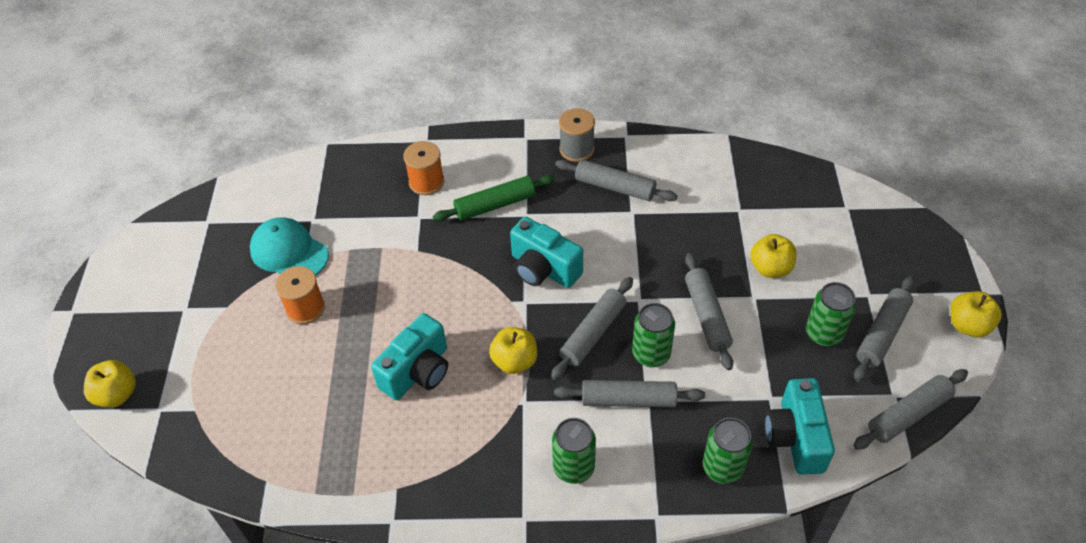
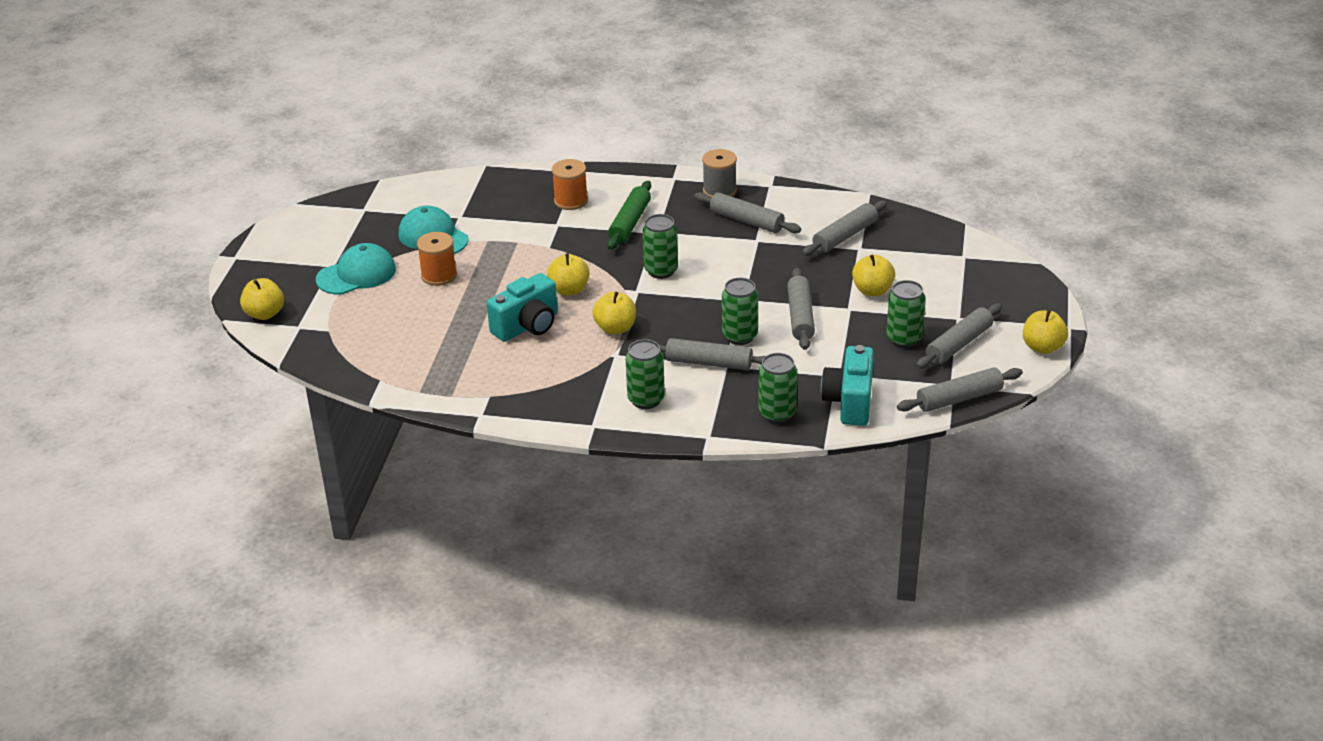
camera: 10 degrees right, 15 degrees down
green rolling pin [433,175,555,221] -> green rolling pin turned 60 degrees counterclockwise [607,181,651,250]
turquoise camera [510,217,583,288] -> green can [643,214,678,279]
grey rolling pin [551,277,633,380] -> grey rolling pin moved to [802,200,887,256]
none -> turquoise cap [316,243,396,295]
none -> yellow apple [547,253,590,296]

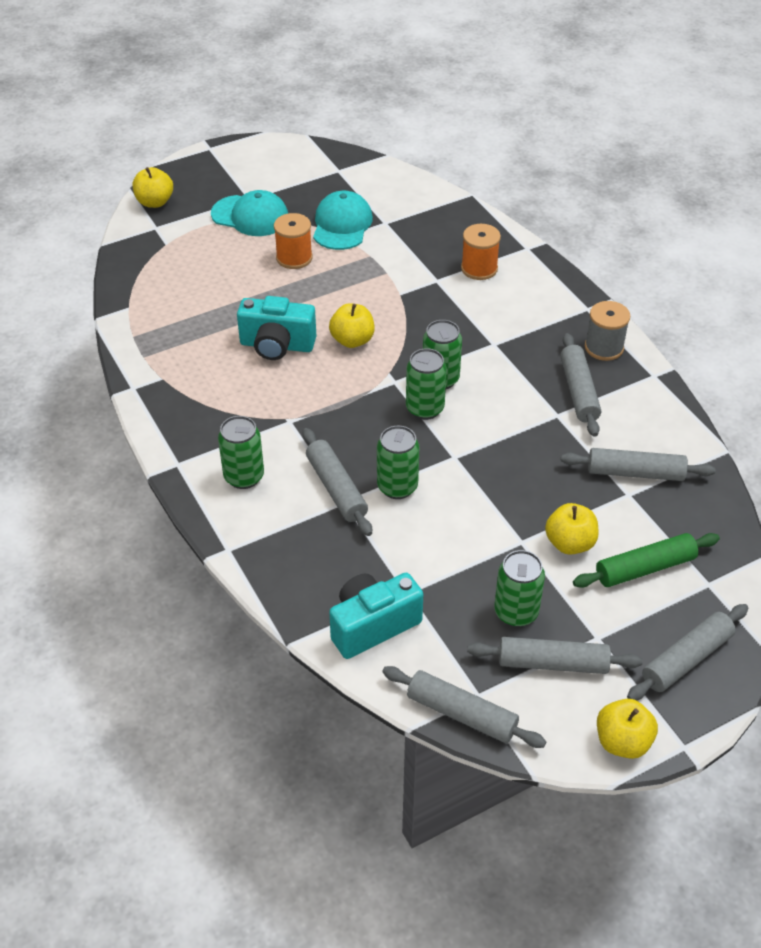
camera: 50 degrees right, 10 degrees up
yellow apple [592,291,636,334] -> none
green rolling pin [607,181,651,250] -> green rolling pin moved to [573,533,720,588]
green can [759,353,797,423] -> green can moved to [406,348,447,420]
grey rolling pin [787,268,815,350] -> grey rolling pin moved to [627,604,748,701]

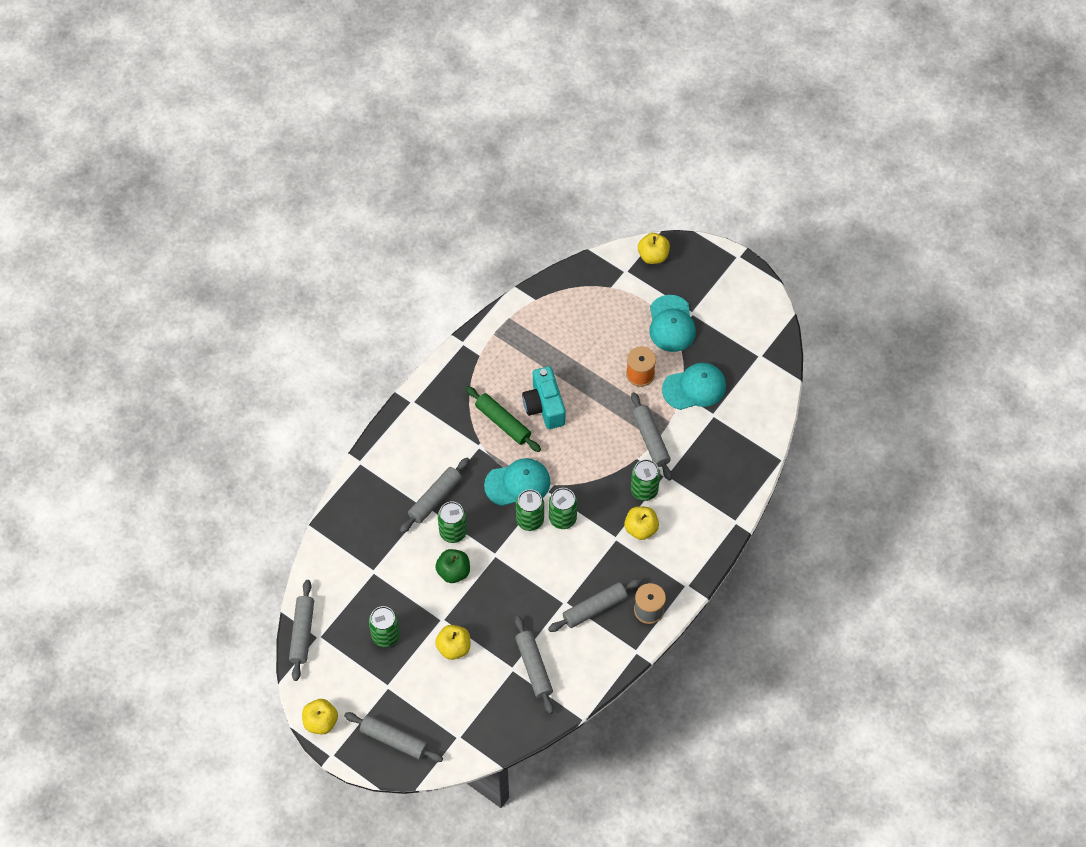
camera: 65 degrees right, 15 degrees up
green can [218,416,264,489] -> green can moved to [631,459,660,501]
yellow apple [329,303,375,348] -> yellow apple moved to [624,506,659,540]
turquoise camera [329,573,423,659] -> none
orange spool [461,224,501,280] -> none
grey rolling pin [467,637,643,674] -> grey rolling pin moved to [631,392,672,480]
green rolling pin [573,533,720,588] -> green rolling pin moved to [466,386,541,452]
none -> green apple [435,549,470,583]
none -> turquoise cap [484,458,550,506]

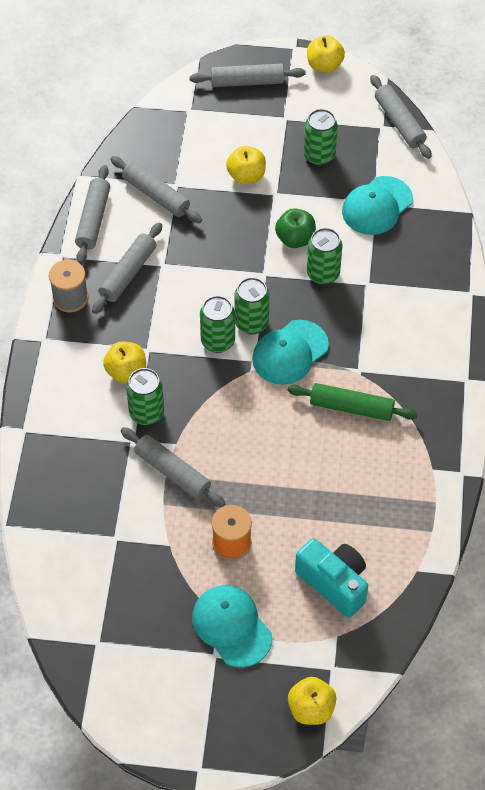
camera: 150 degrees right, 5 degrees down
grey rolling pin [400,458,470,533] -> grey rolling pin moved to [75,165,110,264]
turquoise camera [522,366,566,429] -> turquoise camera moved to [295,538,368,618]
turquoise cap [662,363,726,410] -> turquoise cap moved to [342,176,413,235]

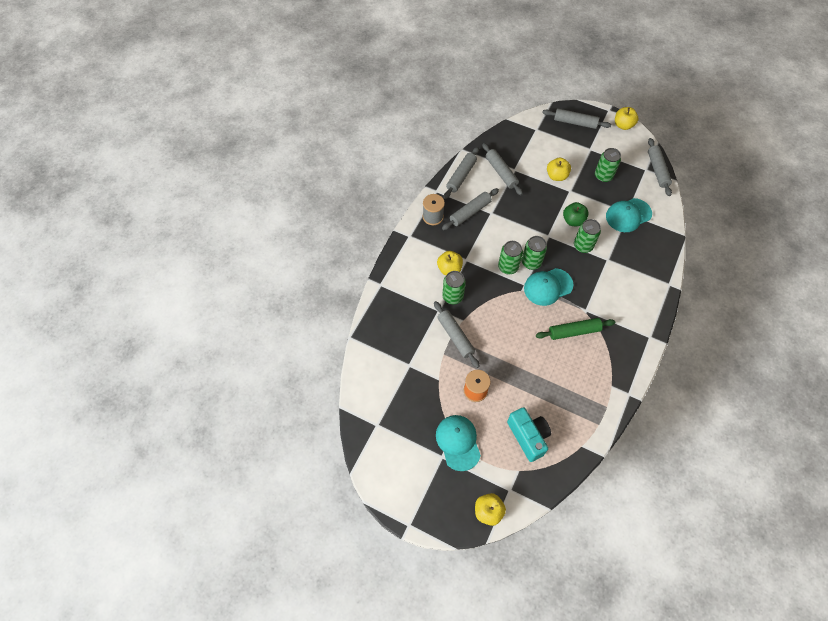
camera: 20 degrees right, 5 degrees up
green rolling pin [287,383,418,421] -> green rolling pin turned 45 degrees counterclockwise [536,318,616,340]

